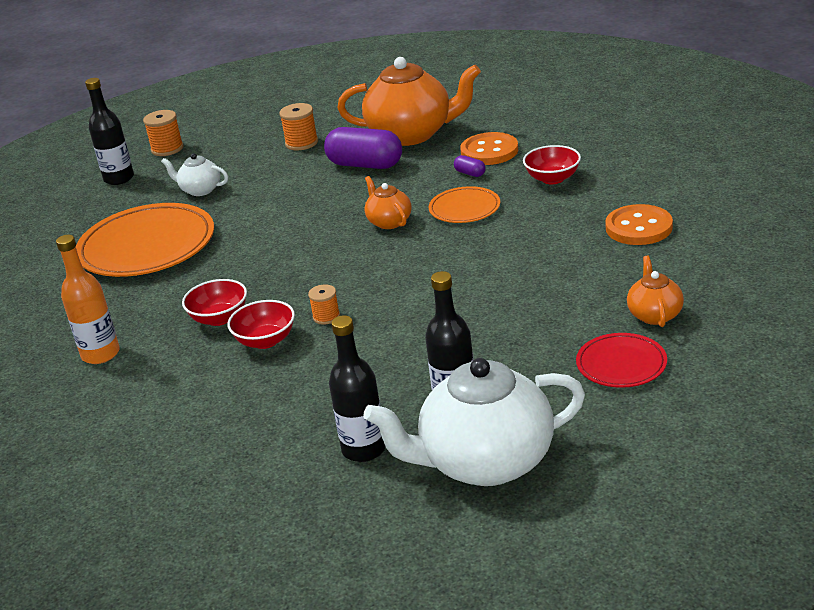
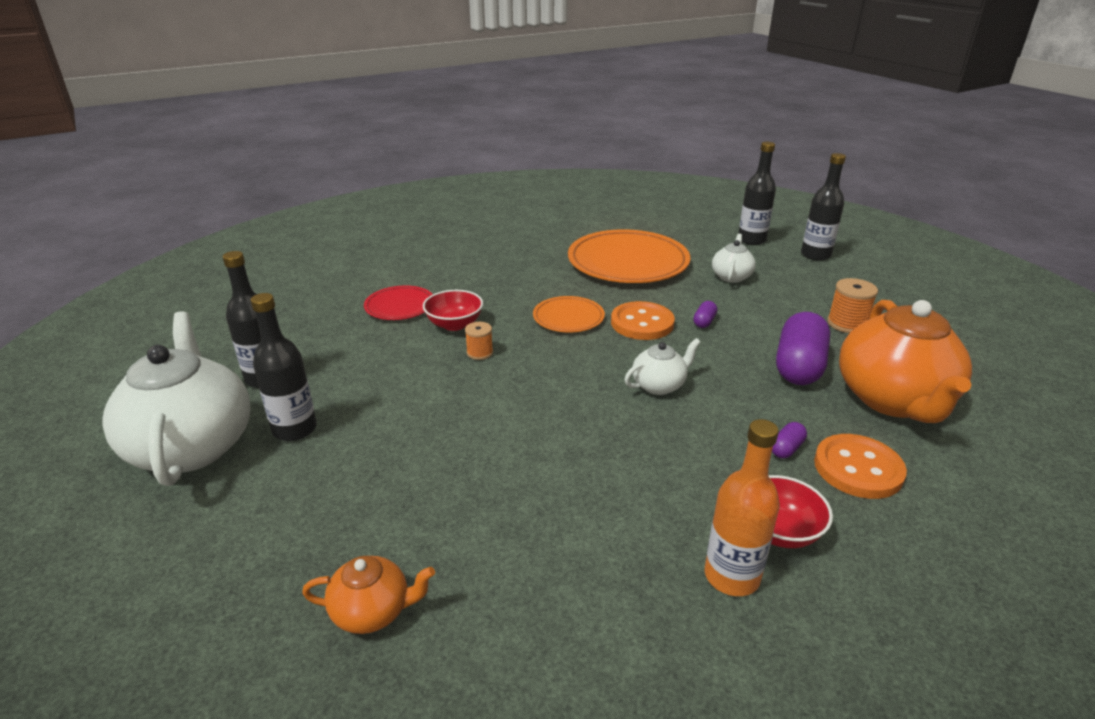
camera: 85 degrees right, 0 degrees up
orange bottle [56,235,120,364] -> orange bottle moved to [705,419,780,596]
orange spool [143,110,183,156] -> black bottle [801,153,846,261]
red bowl [182,279,247,326] -> none
orange teapot [364,176,412,229] -> white teapot [624,338,701,395]
orange plate [428,186,500,223] -> orange plate moved to [533,296,605,333]
red plate [576,333,667,388] -> red plate moved to [364,286,433,320]
orange button [605,204,673,245] -> orange button moved to [611,301,675,340]
none -> purple capsule [693,301,717,328]

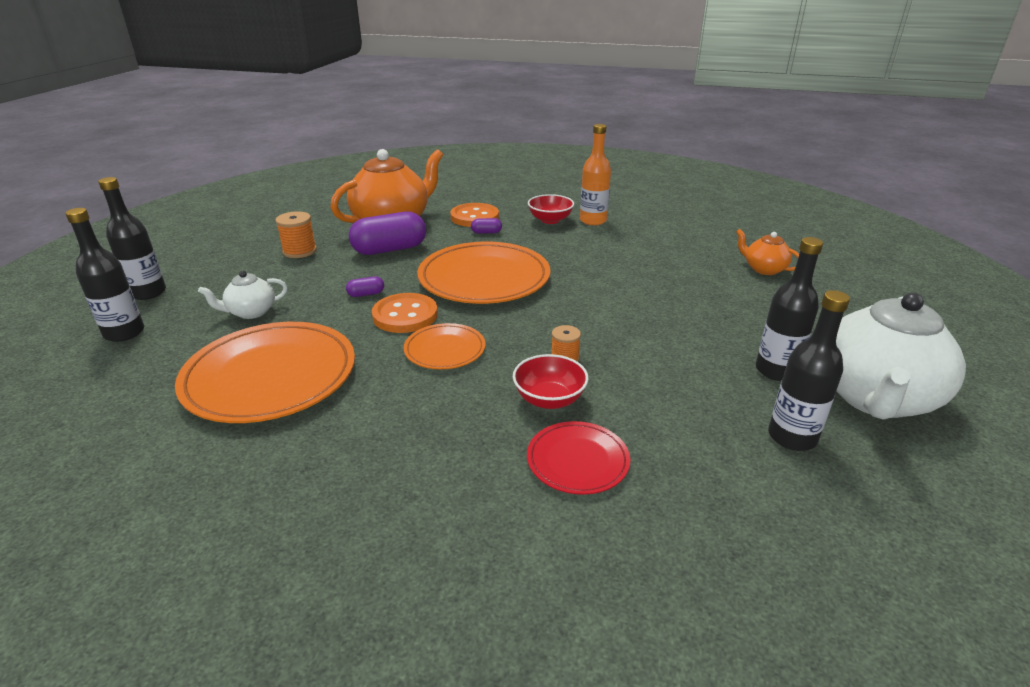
camera: 135 degrees left, 0 degrees up
white teapot [624,338,701,395] -> orange plate [417,242,550,304]

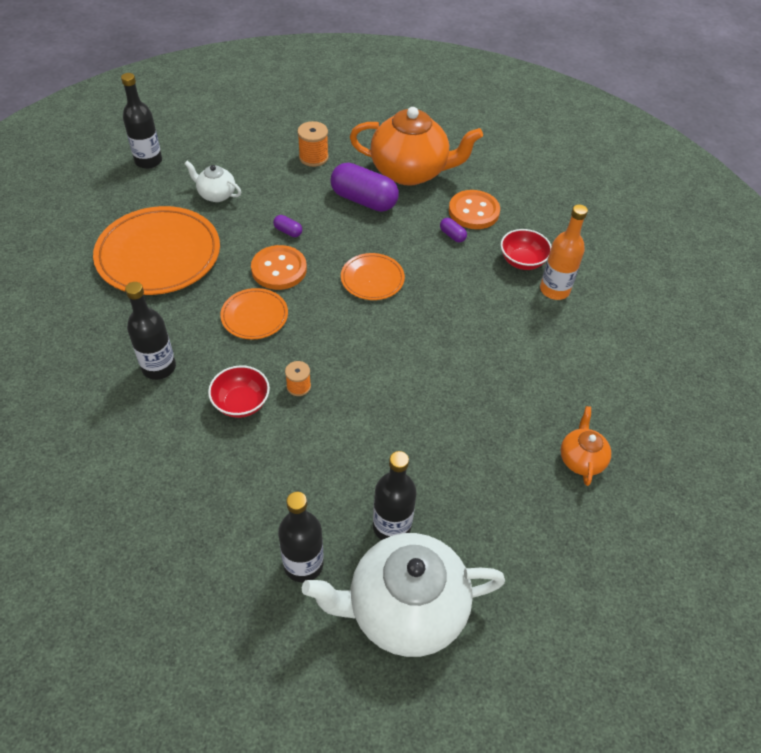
camera: 50 degrees right, 20 degrees up
black bottle [98,177,166,300] -> black bottle moved to [125,282,176,380]
orange plate [417,242,550,304] -> orange plate [341,253,405,300], size x0.51
red plate [527,421,630,495] -> none

